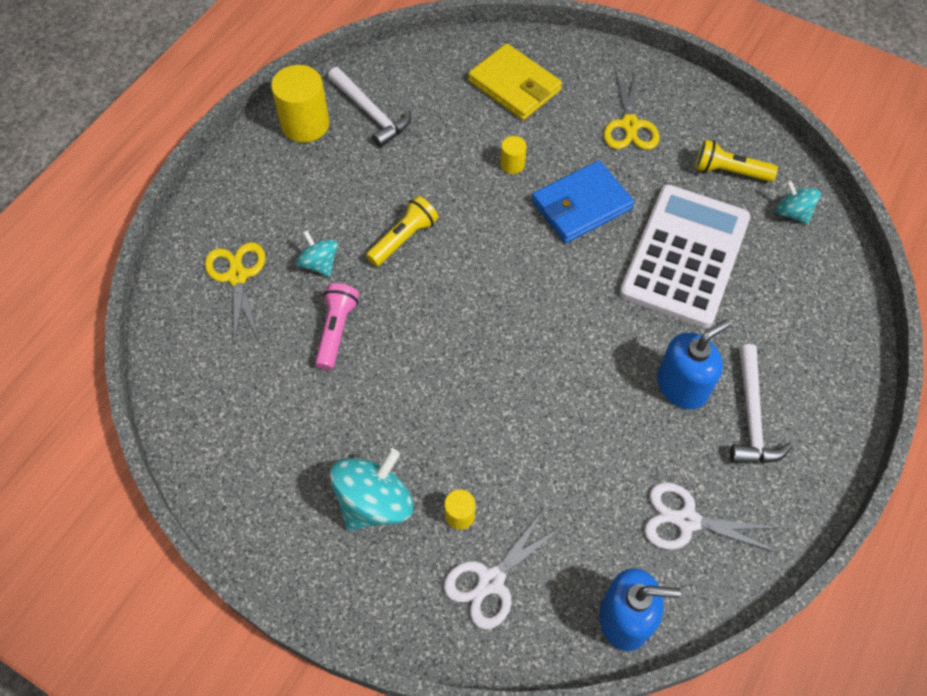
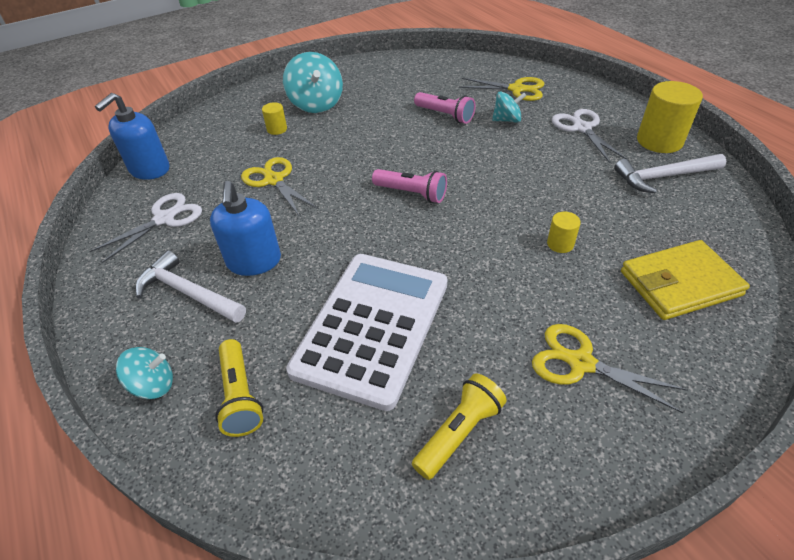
camera: 120 degrees right, 15 degrees down
yellow flashlight [366,196,438,266] -> yellow flashlight moved to [215,339,263,437]
white scissors [444,508,565,629] -> white scissors moved to [552,109,627,163]
blue wallet [532,160,634,243] -> none
white calculator [620,185,751,328] -> white calculator turned 120 degrees counterclockwise [286,254,447,411]
turquoise spinning top [776,180,821,224] -> turquoise spinning top moved to [116,347,173,399]
none -> yellow scissors [241,157,318,216]
none -> pink flashlight [372,169,447,203]

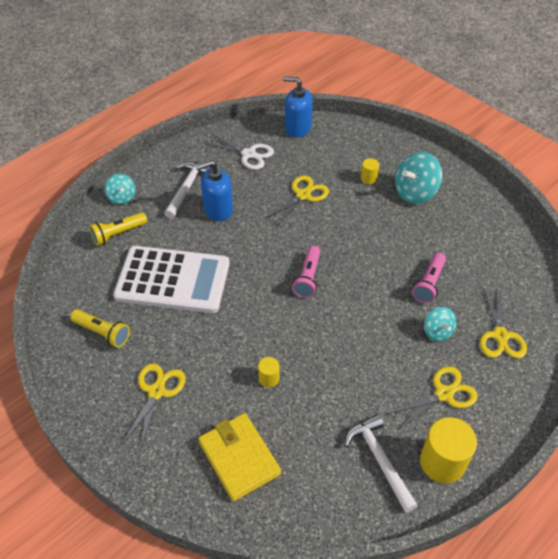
camera: 75 degrees right, 5 degrees up
white scissors [552,109,627,163] -> yellow scissors [388,366,478,430]

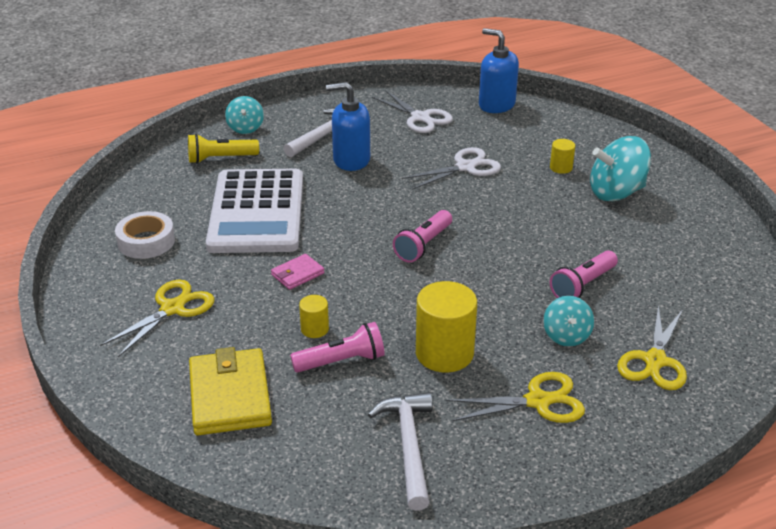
camera: 20 degrees right, 15 degrees down
yellow flashlight [70,309,130,348] -> white tape [115,211,175,259]
white calculator [113,246,230,313] -> white calculator turned 60 degrees clockwise [206,169,303,253]
yellow scissors [265,175,329,227] -> white scissors [401,147,501,190]
yellow cylinder [420,417,477,484] -> yellow cylinder moved to [416,281,477,373]
none -> pink wallet [271,254,325,290]
none -> pink flashlight [290,322,385,372]

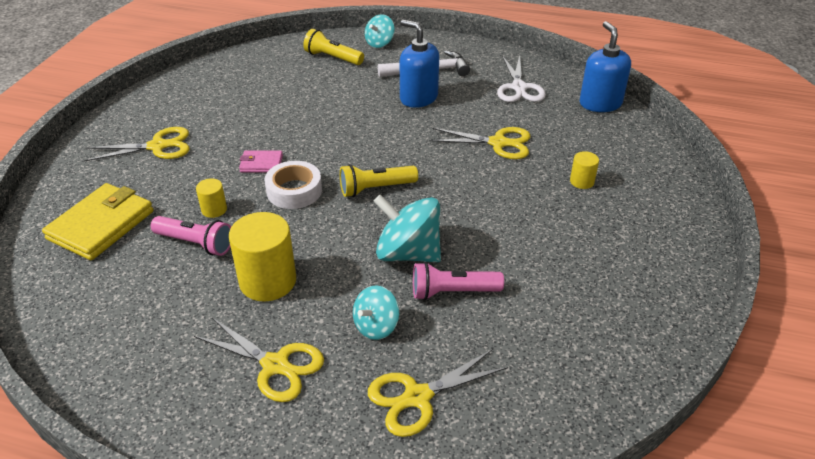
camera: 40 degrees right, 5 degrees up
white tape [115,211,175,259] -> white tape moved to [265,161,322,209]
white calculator [206,169,303,253] -> none
white hammer [368,392,433,511] -> none
pink flashlight [393,210,452,262] -> yellow flashlight [340,164,418,197]
white scissors [401,147,501,190] -> yellow scissors [429,127,531,159]
turquoise spinning top [590,136,651,202] -> turquoise spinning top moved to [374,195,441,262]

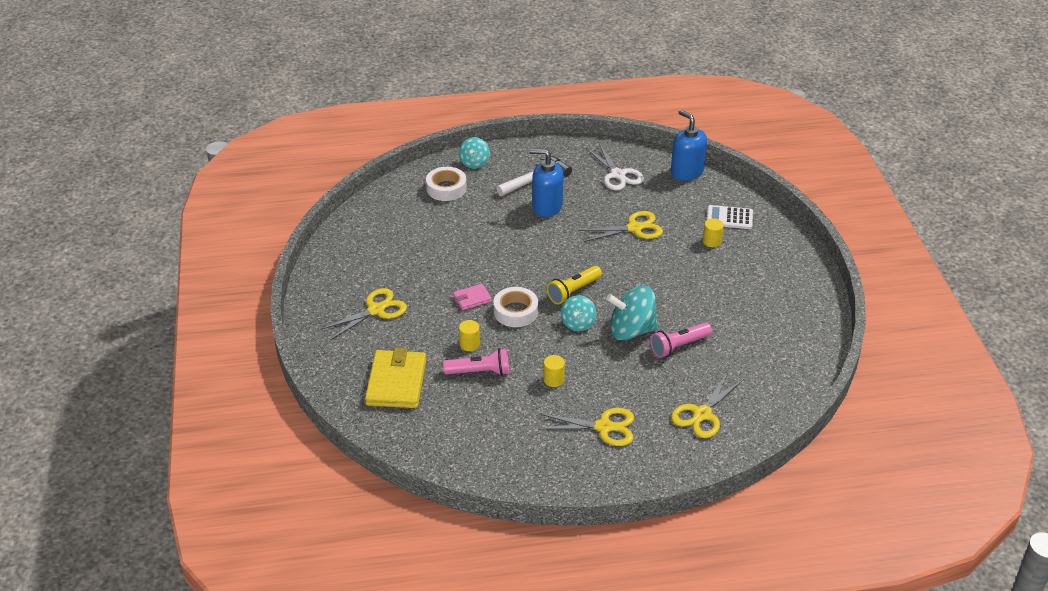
camera: 25 degrees left, 0 degrees up
yellow cylinder [229,212,296,301] -> yellow cylinder [543,355,565,387], size x0.49
yellow flashlight [303,29,364,65] -> white tape [426,167,467,201]
turquoise spinning top [353,285,399,340] -> turquoise spinning top moved to [561,295,596,331]
none -> white calculator [707,205,753,229]

